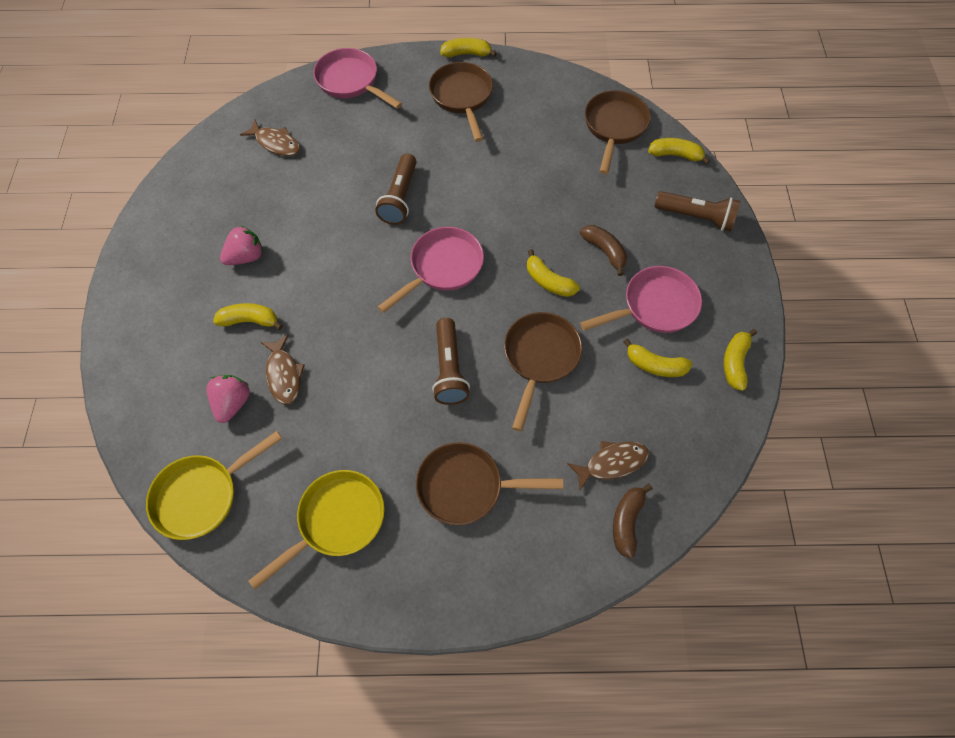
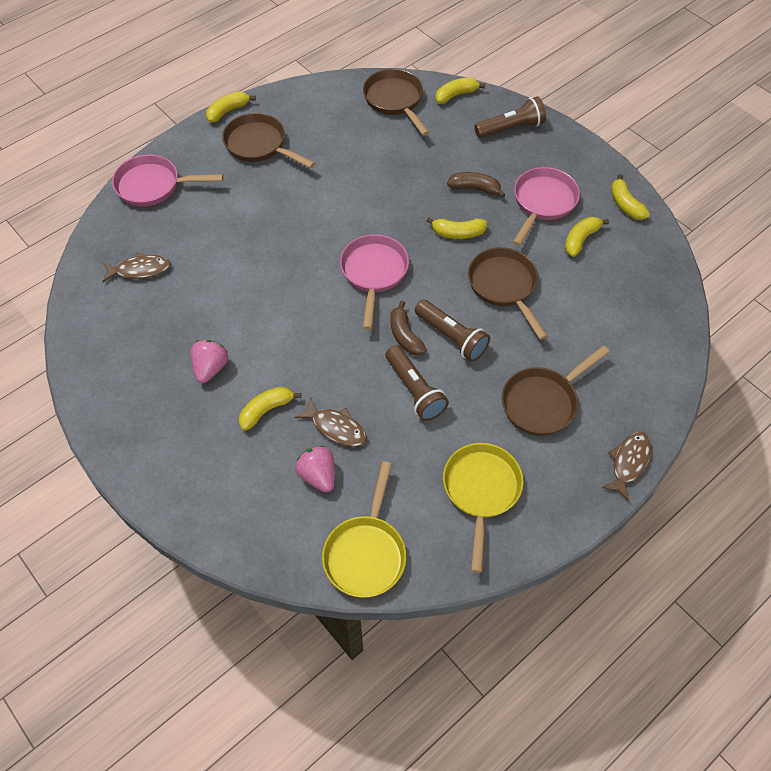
camera: 40 degrees left, 5 degrees down
brown flashlight [375,153,417,225] -> brown flashlight moved to [385,346,449,421]
brown fish [567,441,649,491] -> brown fish moved to [602,432,652,501]
brown banana [613,483,653,558] -> brown banana moved to [390,301,426,356]
yellow banana [623,339,693,377] -> yellow banana turned 150 degrees clockwise [565,217,609,257]

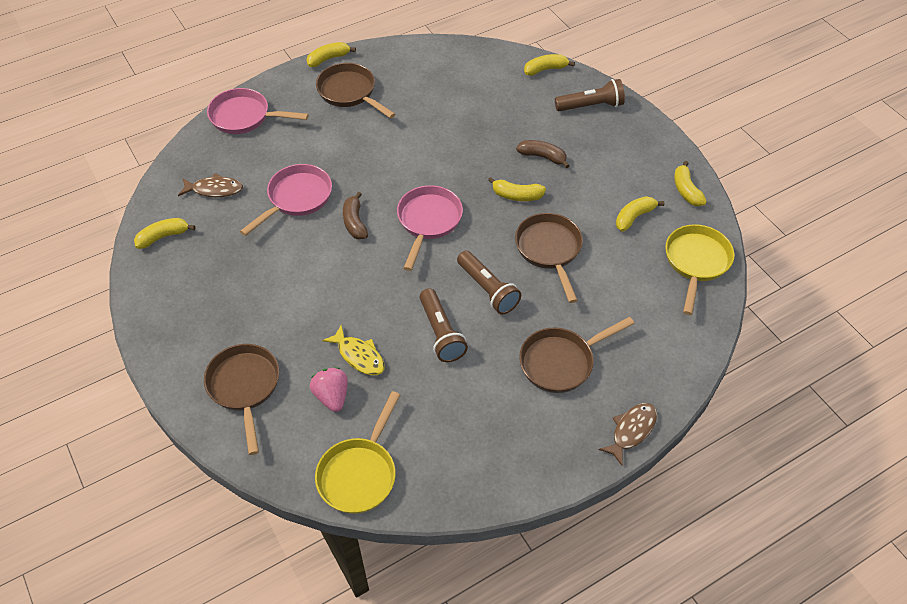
camera: 10 degrees right, 5 degrees down
pink strawberry [190,340,228,383] -> none
yellow banana [239,386,301,431] -> yellow banana moved to [134,218,195,249]
brown fish [294,397,367,447] -> yellow fish [322,325,385,375]
brown pan [363,69,430,136] -> brown pan moved to [204,344,279,455]
brown banana [390,301,426,356] -> brown banana moved to [343,192,368,240]
yellow pan [443,443,524,573] -> yellow pan moved to [665,224,734,315]
pink pan [513,167,580,246] -> pink pan moved to [240,164,332,236]

